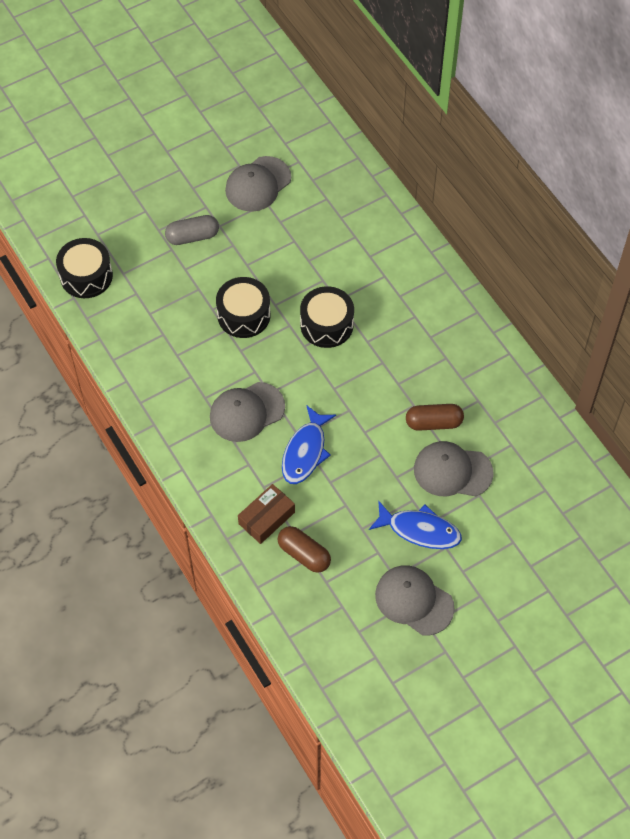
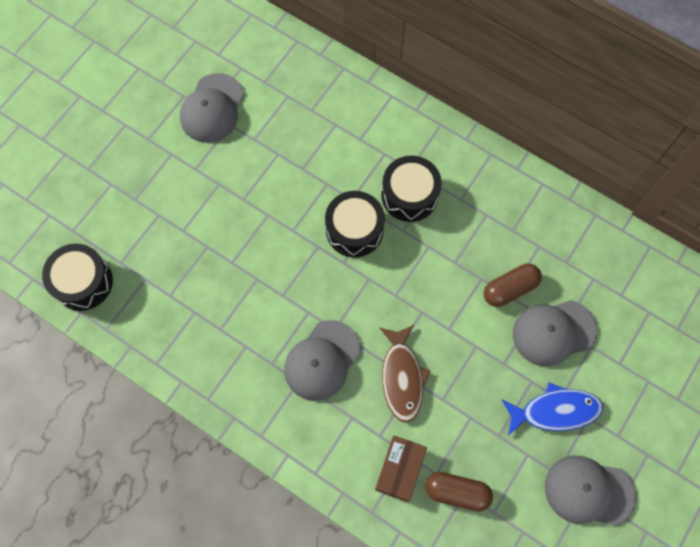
camera: 25 degrees left, 10 degrees up
grey capsule [165,215,219,245] -> none
black drum [216,277,271,338] -> black drum moved to [381,156,442,222]
blue fish [282,405,336,484] -> brown fish [379,325,430,423]

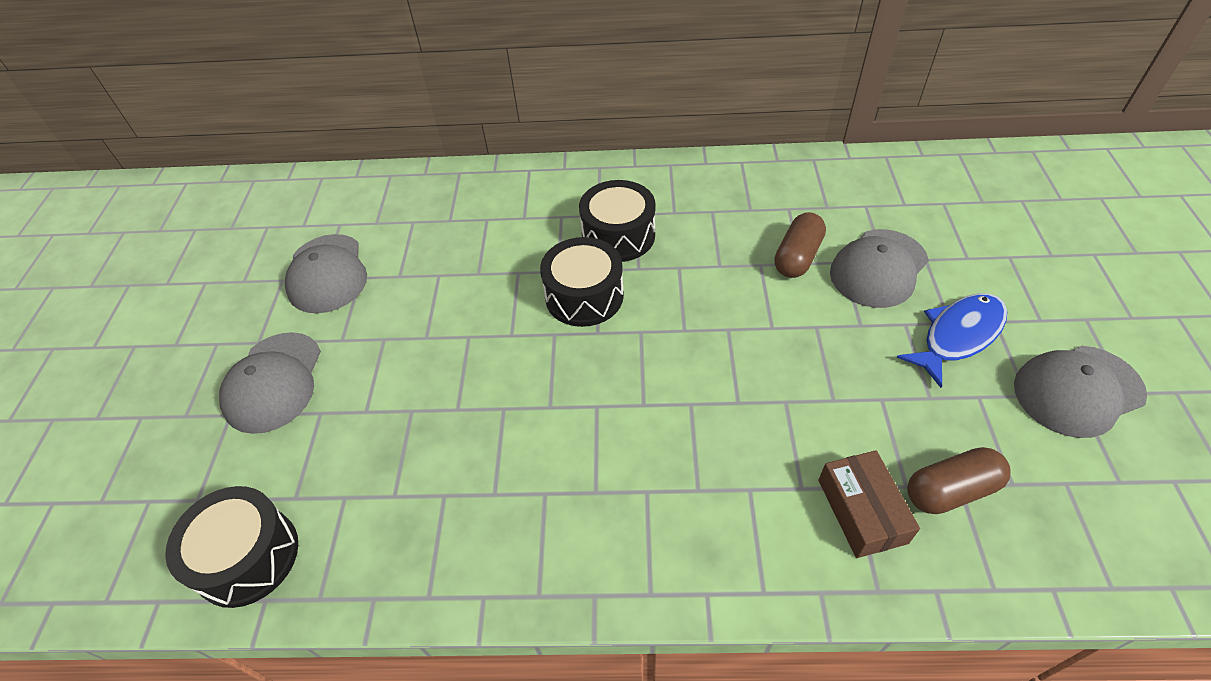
camera: 30 degrees left, 20 degrees down
grey cap [284,320,360,401] -> grey cap moved to [219,332,321,434]
brown fish [379,325,430,423] -> none

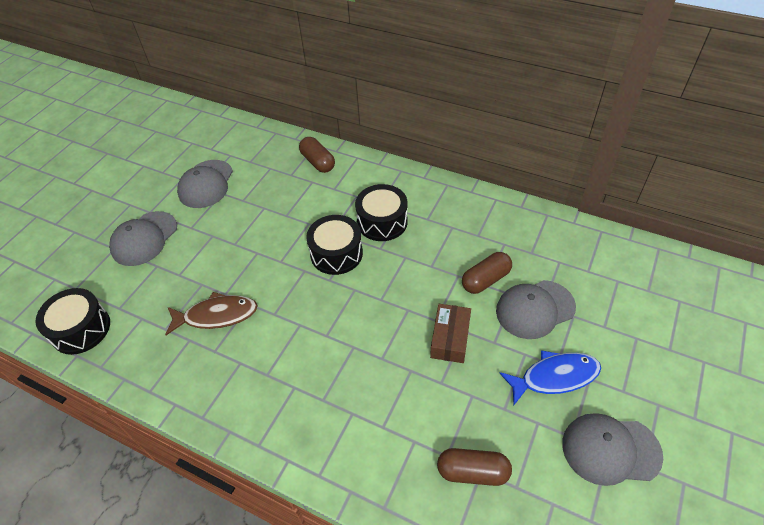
camera: 25 degrees right, 0 degrees up
brown box [818,450,920,558] -> brown box moved to [430,304,471,363]
none -> brown fish [165,292,257,335]
none -> brown capsule [299,137,335,173]

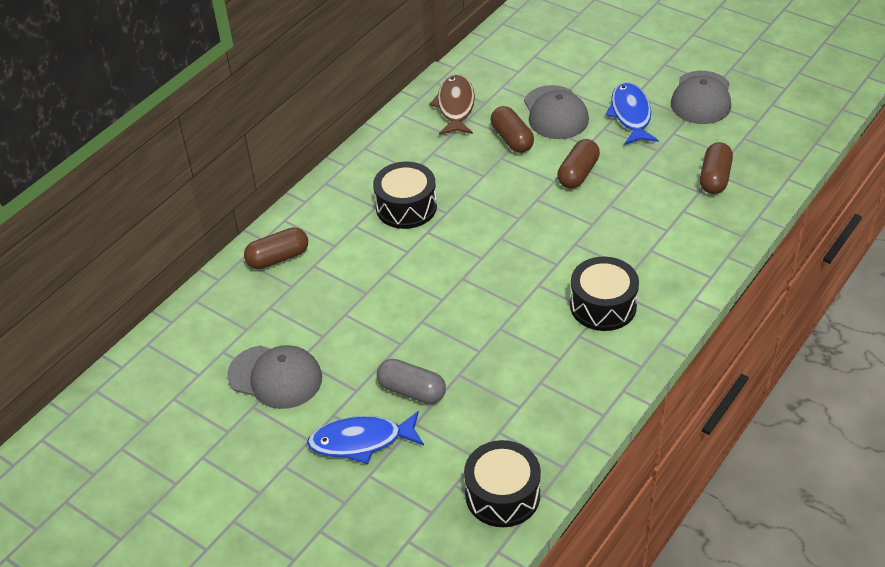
camera: 80 degrees left, 5 degrees down
grey cap [109,211,177,266] -> blue fish [307,411,424,464]
brown fish [165,292,257,335] -> brown fish moved to [429,74,475,135]
black drum [306,215,363,275] -> black drum moved to [570,257,639,331]
brown box [430,304,471,363] -> brown capsule [557,139,600,189]
none -> grey capsule [377,359,446,404]

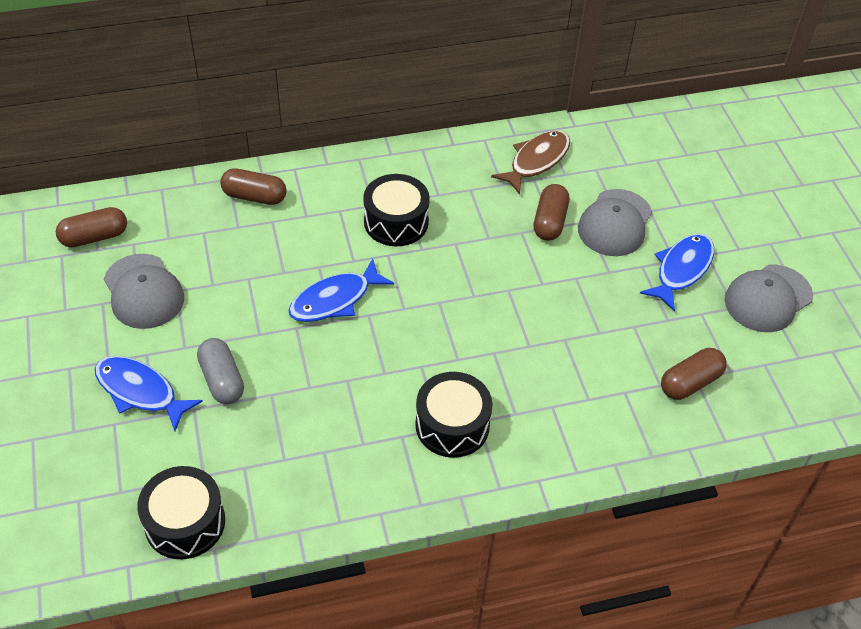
camera: 35 degrees right, 5 degrees up
brown capsule [557,139,600,189] -> brown capsule moved to [56,207,127,247]
none -> blue fish [288,258,394,322]

